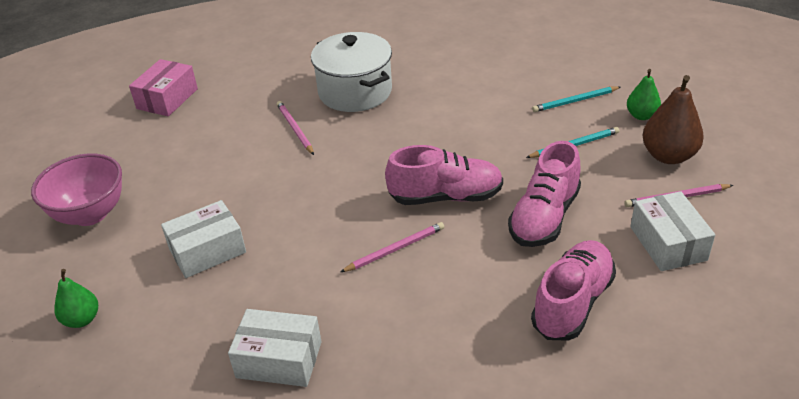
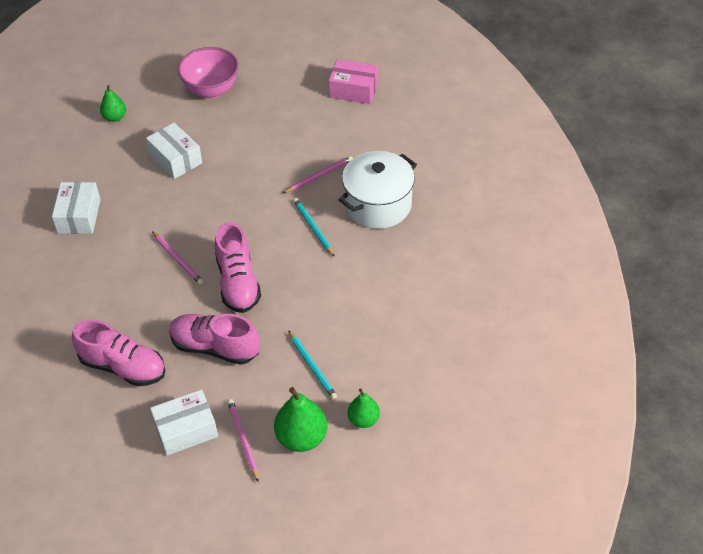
camera: 80 degrees right, 10 degrees up
turquoise pencil [532,86,620,112] -> turquoise pencil moved to [293,198,335,257]
brown pear [642,75,704,164] -> green pear [274,387,327,452]

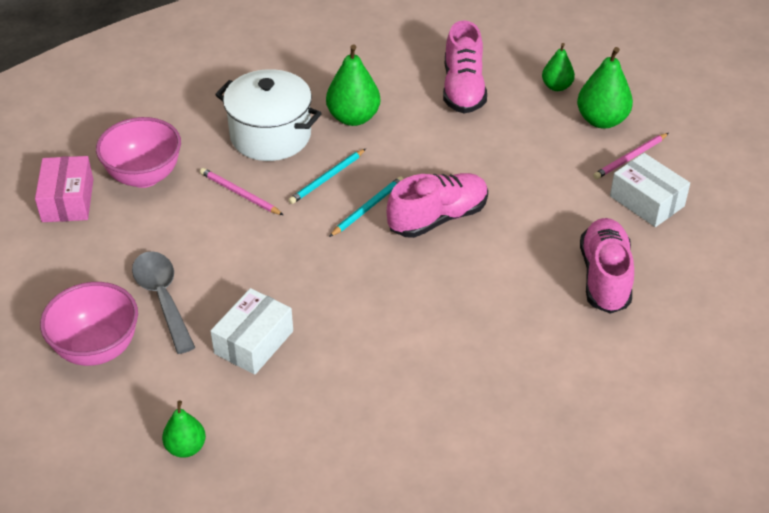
camera: 110 degrees left, 5 degrees down
white box [52,182,101,234] -> none
pink pencil [152,231,204,285] -> none
pink shoe [169,314,260,365] -> pink shoe moved to [443,20,487,113]
turquoise pencil [288,330,337,400] -> turquoise pencil moved to [329,176,403,237]
none -> pink bowl [96,117,181,188]
none -> grey spoon [132,251,195,354]
none -> green pear [326,44,380,126]

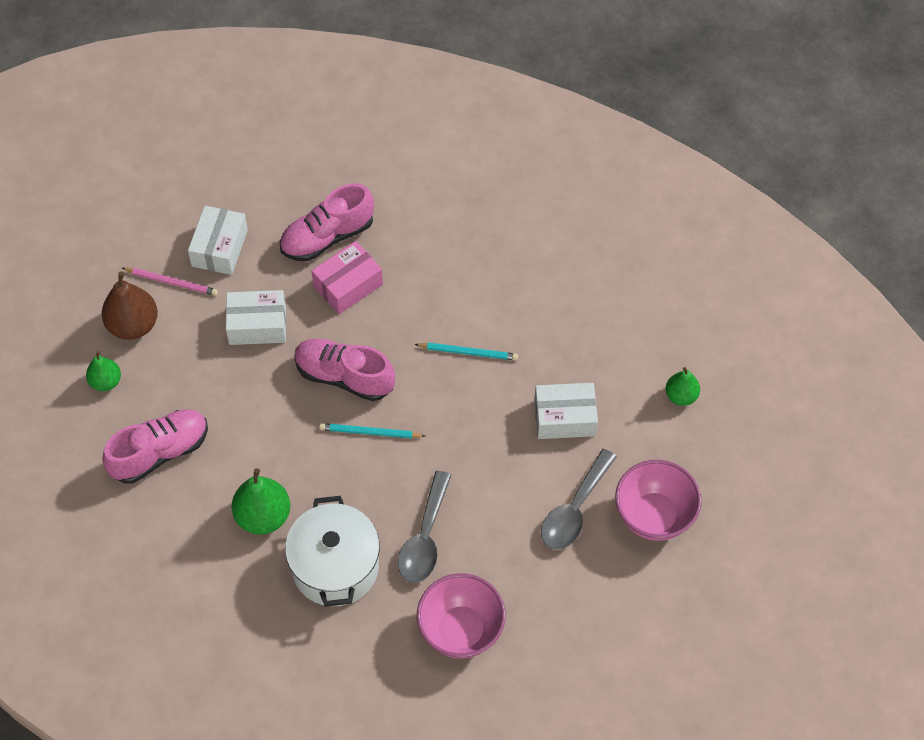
camera: 125 degrees left, 15 degrees up
pink box [35,156,94,222] -> pink box moved to [311,241,383,314]
pink pencil [200,168,283,215] -> grey spoon [398,471,452,583]
turquoise pencil [289,149,366,204] -> turquoise pencil moved to [414,343,518,360]
green pear [577,47,633,129] -> brown pear [102,271,158,340]
none -> white box [226,290,286,345]

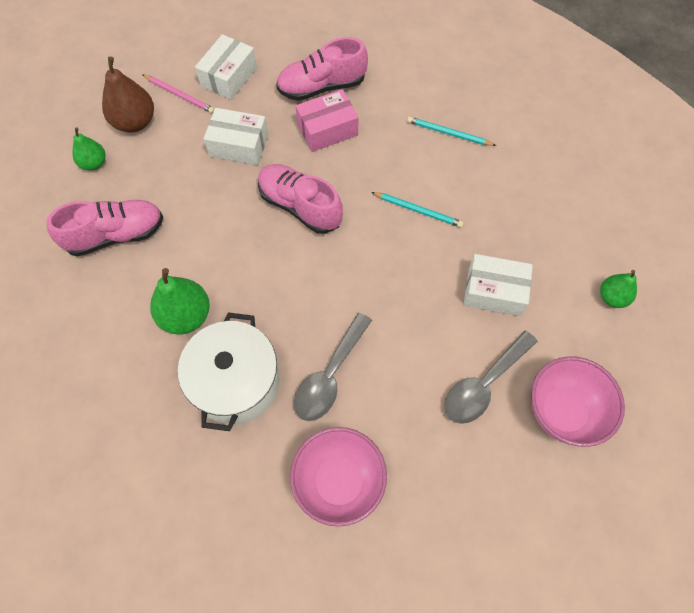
camera: 15 degrees right, 5 degrees up
turquoise pencil [319,423,425,438] -> turquoise pencil moved to [407,117,496,146]

